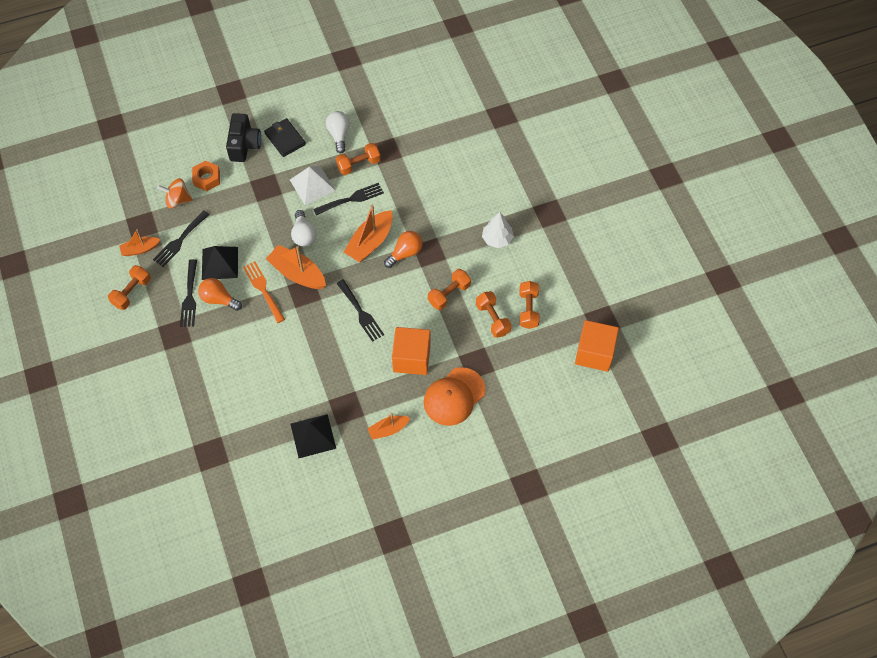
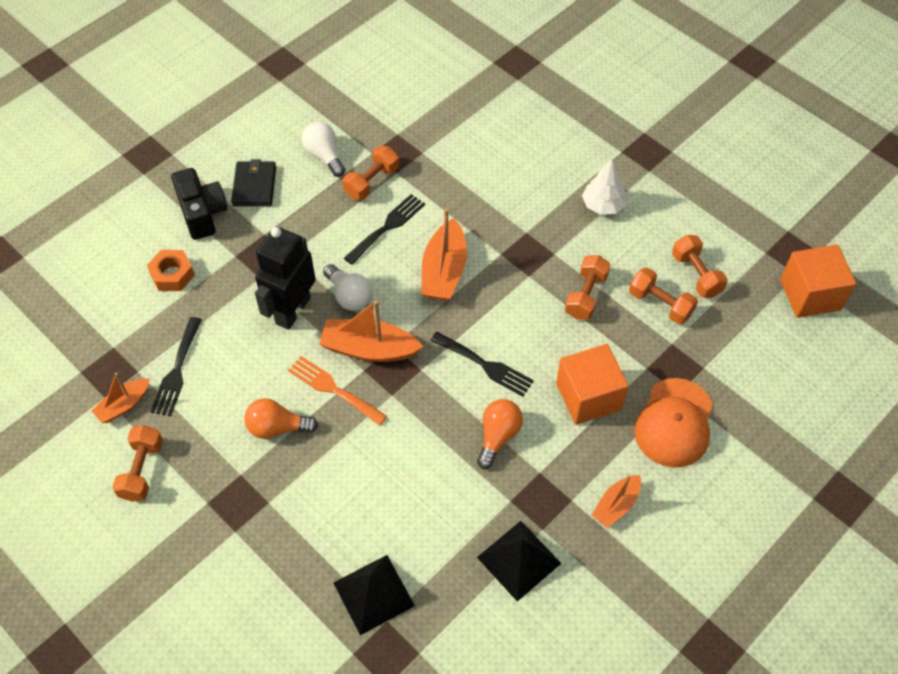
camera: 25 degrees left, 5 degrees down
orange spinning top [157,178,193,209] -> none
black fork [180,259,197,327] -> none
black pyramid [202,246,238,280] -> black pyramid moved to [334,555,415,635]
black wallet [264,118,306,157] -> black wallet turned 60 degrees clockwise [231,159,276,206]
white pyramid [290,166,336,205] -> none
orange light bulb [384,231,423,268] -> orange light bulb moved to [477,399,523,469]
none -> black robot [255,226,316,330]

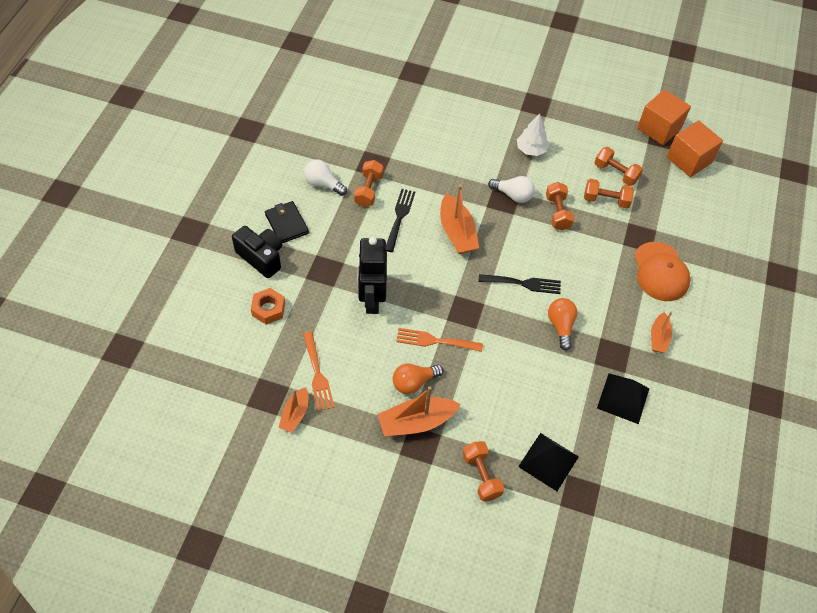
camera: 30 degrees left, 0 degrees up
orange dumbbell [112,425,163,502] -> orange dumbbell moved to [462,441,504,502]
black fork [150,317,202,416] -> orange fork [303,331,335,411]
orange boat [319,300,423,362] -> orange boat moved to [377,386,461,437]
white light bulb [323,264,372,311] -> white light bulb moved to [488,176,535,203]
orange cube [556,344,629,425] -> orange cube moved to [637,89,691,145]

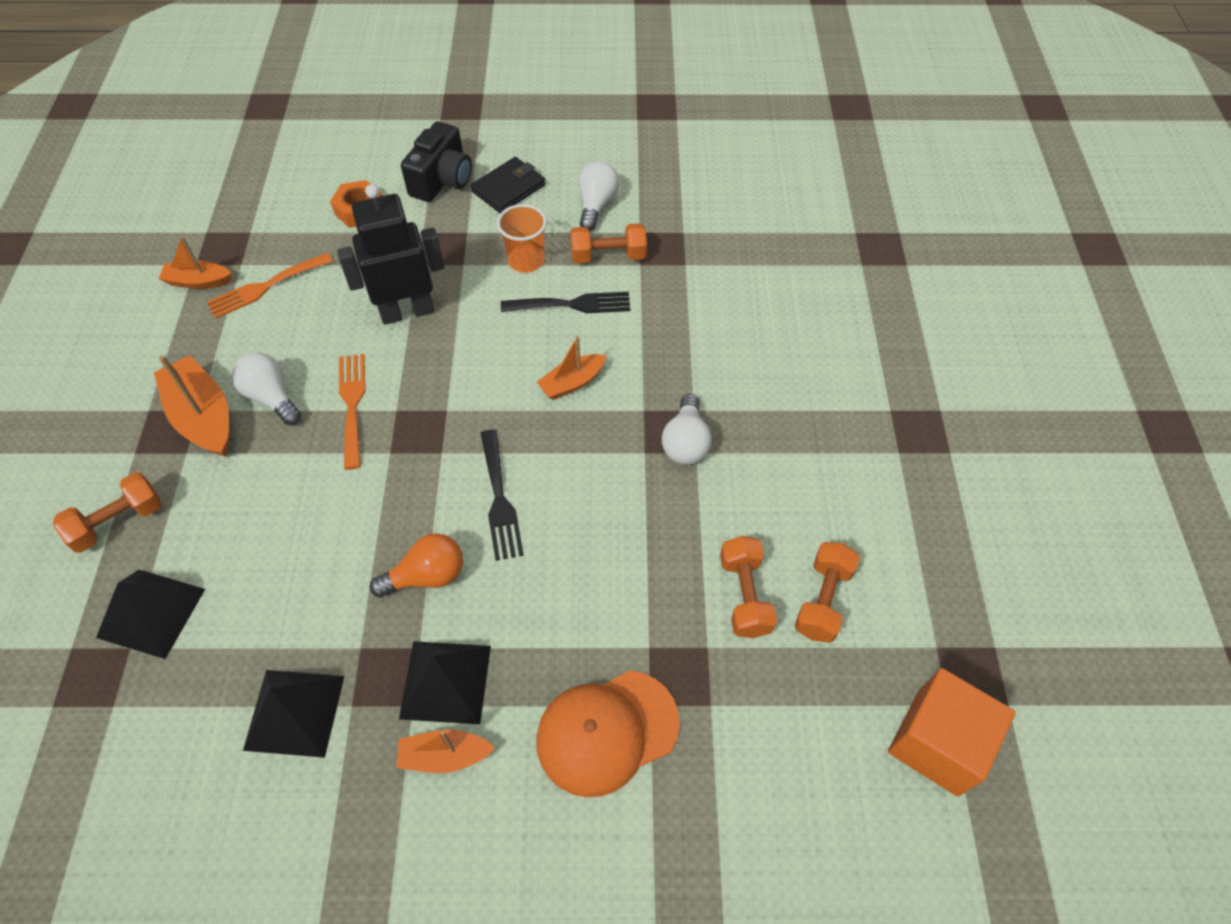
camera: 75 degrees right, 0 degrees up
orange light bulb [393,364,443,394] -> white light bulb [232,352,301,425]
orange boat [440,185,479,254] -> orange boat [537,336,606,400], size x0.61
white tree [517,114,549,156] -> none
orange dumbbell [546,182,574,230] -> none
orange cube [637,89,691,145] -> none
none -> black pyramid [399,641,491,724]
none -> orange cup [497,204,547,273]

